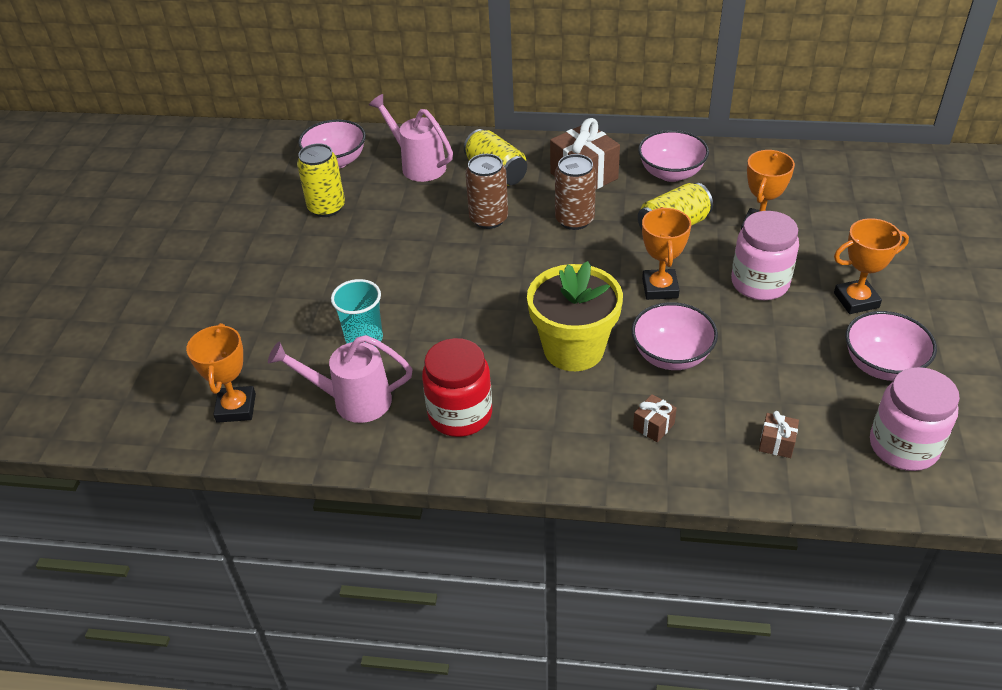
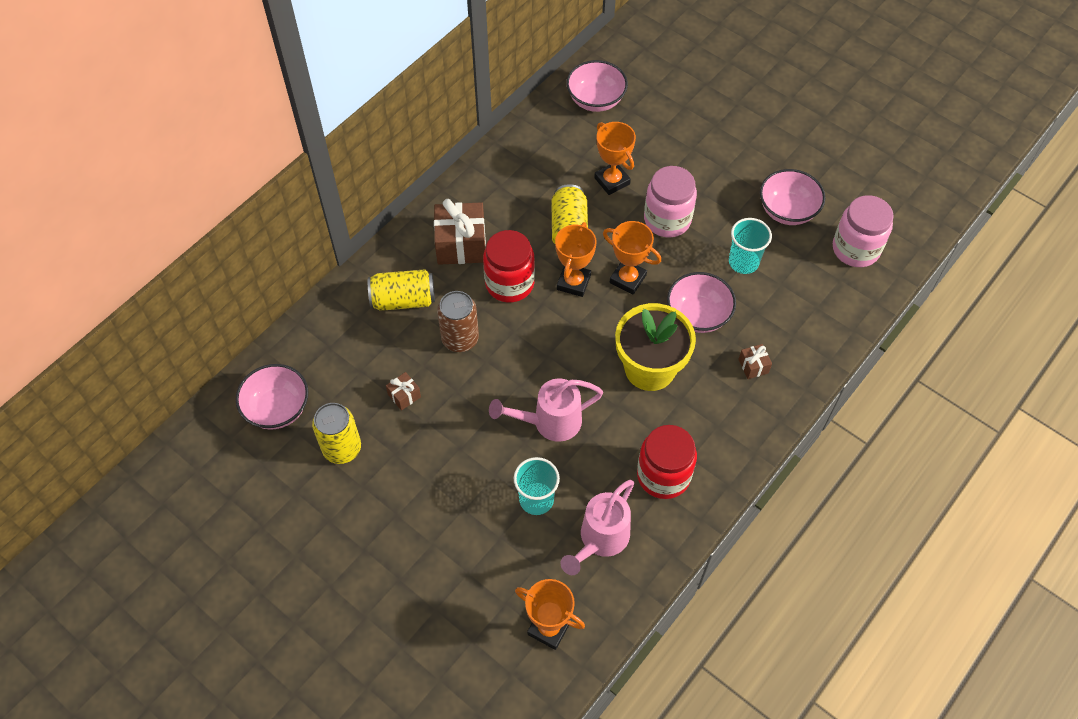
camera: 60 degrees left, 15 degrees up
pink watering can [369,94,453,182] -> pink watering can moved to [489,378,603,442]
brown can [555,154,596,230] -> red jar [483,230,535,303]
pink bowl [638,130,709,182] -> pink bowl moved to [566,60,628,112]
brown gift [759,411,799,458] -> brown gift moved to [386,372,421,411]
orange trophy [834,218,909,314] -> orange trophy moved to [555,222,597,297]
none -> turquoise cup [729,218,772,274]

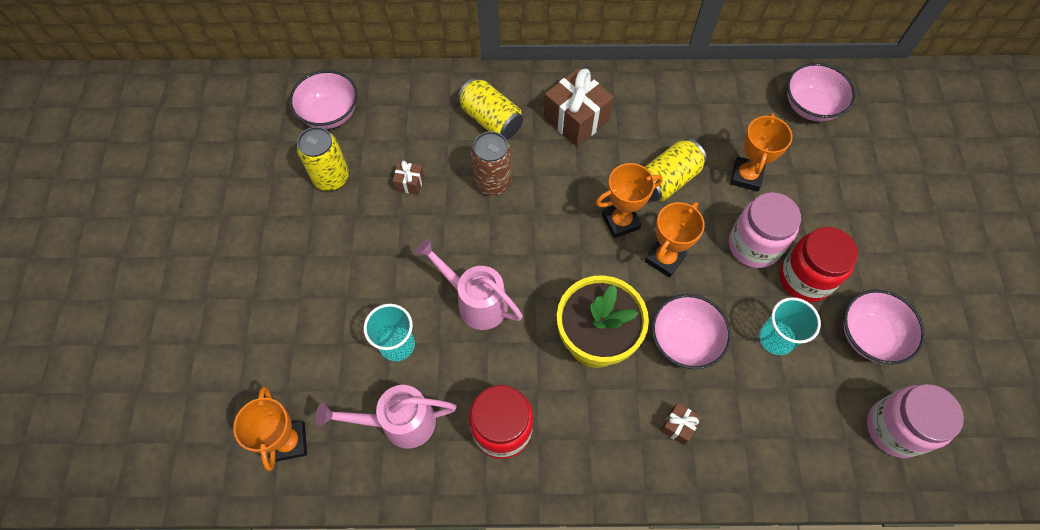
camera: 50 degrees right, 5 degrees up
red jar [483,230,535,303] -> red jar moved to [779,227,858,302]
orange trophy [603,221,661,294] -> orange trophy turned 45 degrees clockwise [645,202,705,278]

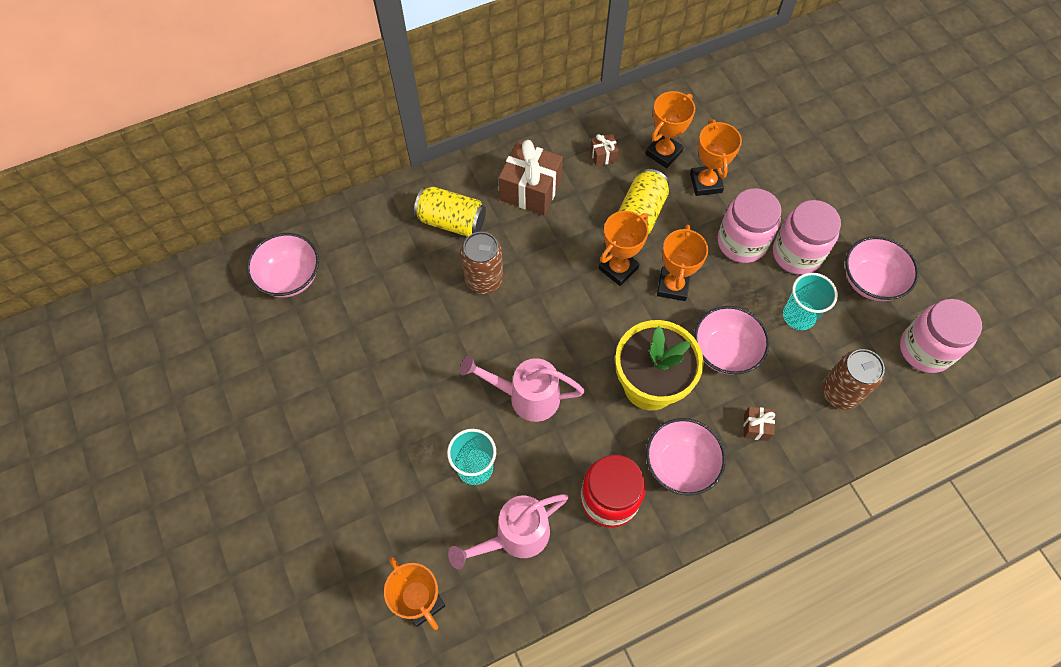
camera: 25 degrees left, 0 degrees up
yellow can [297,127,349,191] -> none
brown gift [393,161,424,195] -> brown gift moved to [590,134,619,166]
red jar [779,227,858,302] -> pink jar [773,200,841,275]
pink bowl [787,63,855,122] -> pink bowl moved to [646,418,726,496]
none -> orange trophy [645,91,695,168]
none -> brown can [822,349,885,409]

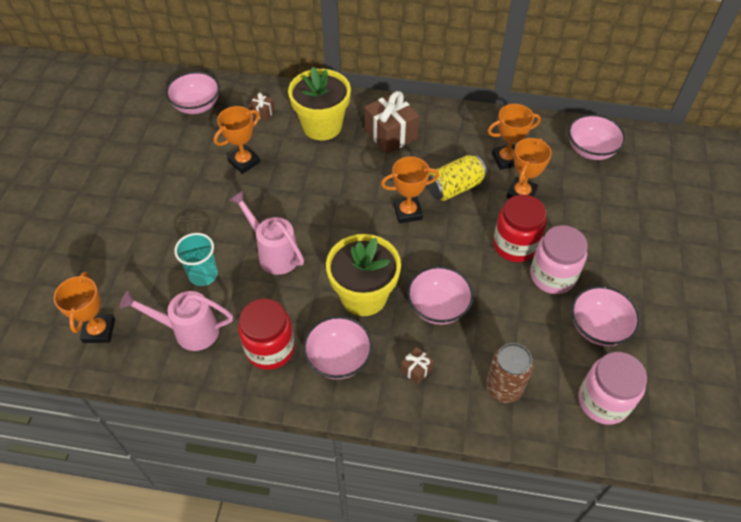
camera: 35 degrees right, 10 degrees down
yellow can [414,187,486,237] -> yellow flower pot [288,67,351,140]
brown can [461,232,503,294] -> none
brown gift [590,134,619,166] -> brown gift moved to [249,93,275,121]
orange trophy [657,224,708,301] -> orange trophy moved to [214,106,260,174]
pink jar [718,188,782,263] -> red jar [493,195,547,262]
turquoise cup [783,273,838,330] -> none
none -> pink bowl [568,114,626,160]

